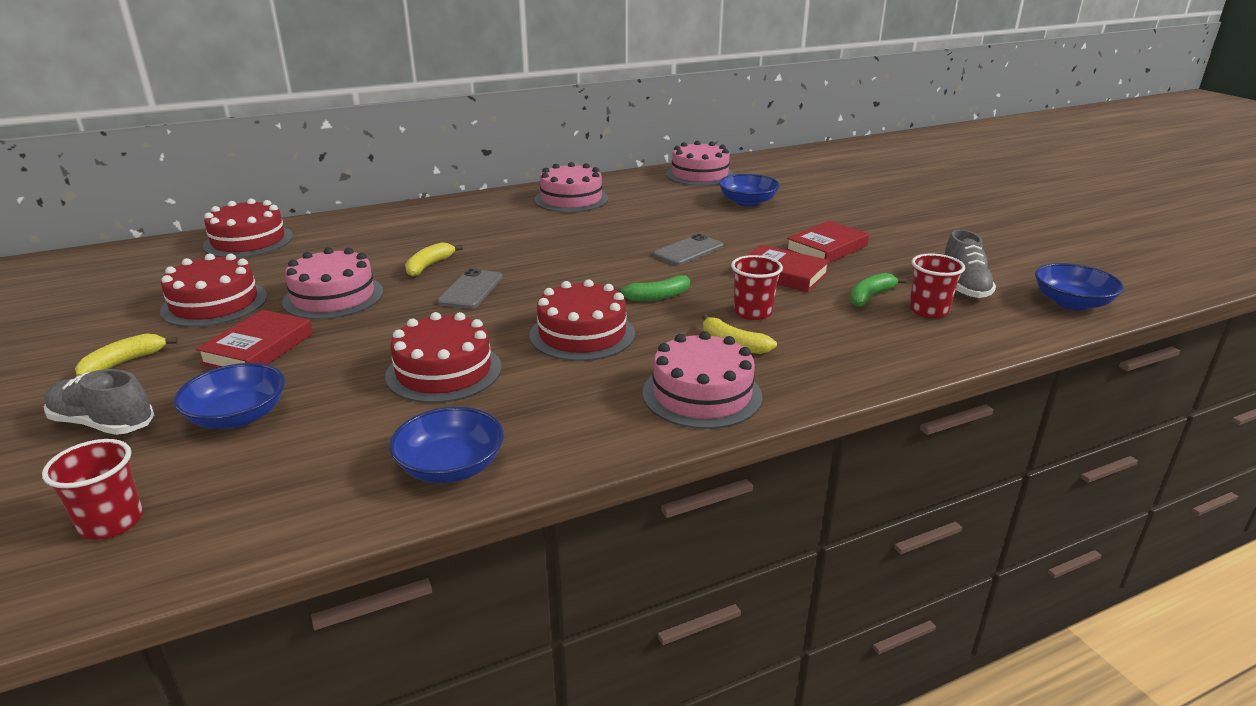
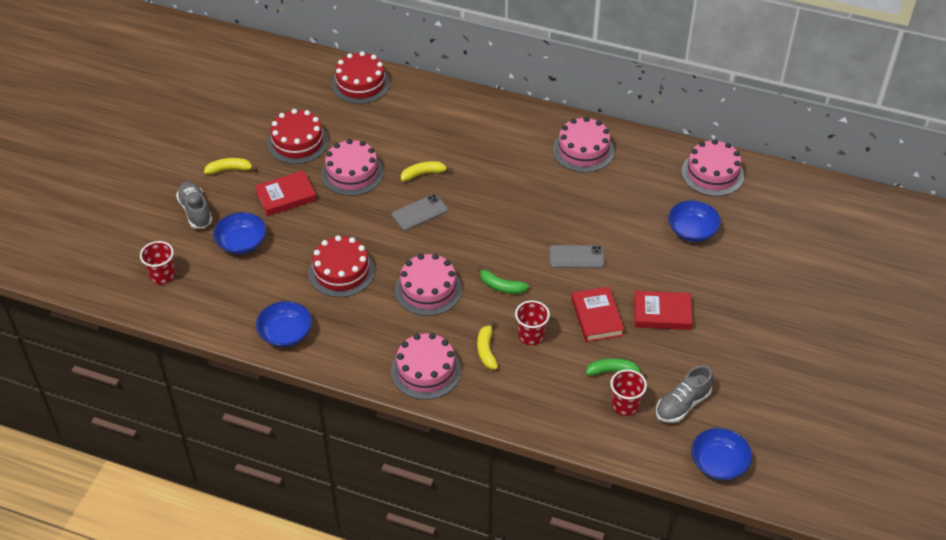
camera: 45 degrees right, 20 degrees up
red cake [530,279,635,361] -> pink cake [395,254,462,316]

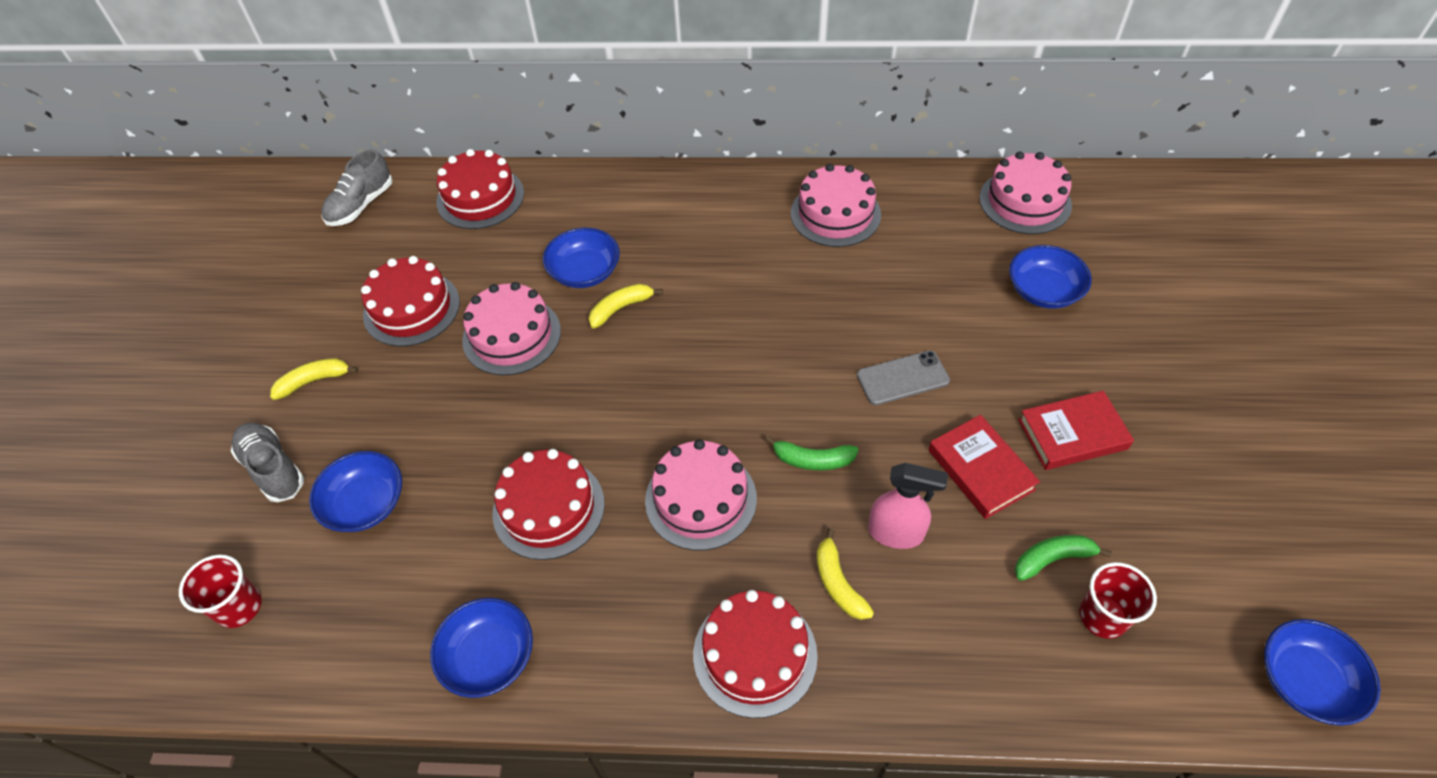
camera: 15 degrees left, 5 degrees up
red book [255,170,317,216] -> none
pink cake [391,333,461,400] -> red cake [693,590,818,718]
grey phone [392,194,448,231] -> none
red cup [515,300,550,345] -> pink spray bottle [868,463,948,549]
grey shoe [656,365,713,423] -> grey shoe moved to [321,149,393,226]
none -> blue bowl [543,228,620,288]

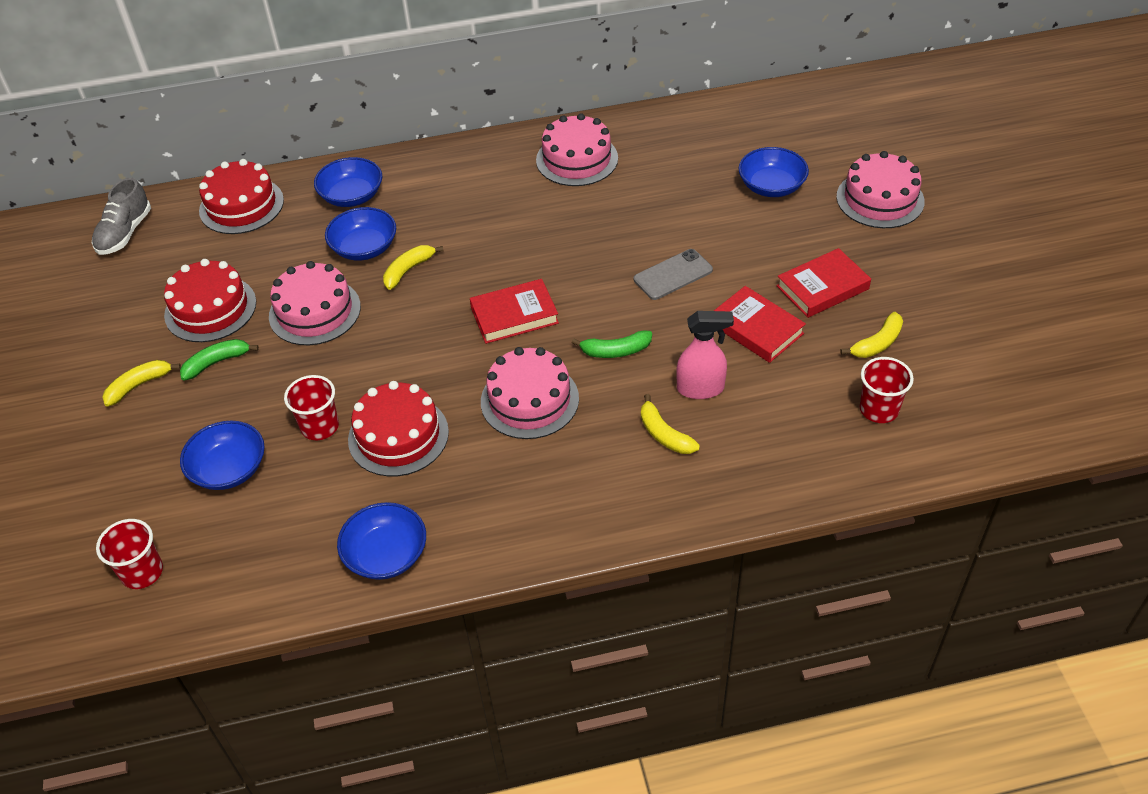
camera: 15 degrees left, 5 degrees down
grey shoe [231,422,304,502] -> none
red cake [693,590,818,718] -> none
pink cake [979,152,1072,234] -> pink cake moved to [836,151,925,228]
green banana [1015,535,1112,581] -> green banana moved to [180,339,259,381]
blue bowl [1264,619,1381,726] -> blue bowl moved to [314,157,382,207]
none -> red cup [284,375,339,440]
none -> red book [470,279,559,344]
none -> yellow banana [840,312,903,358]

